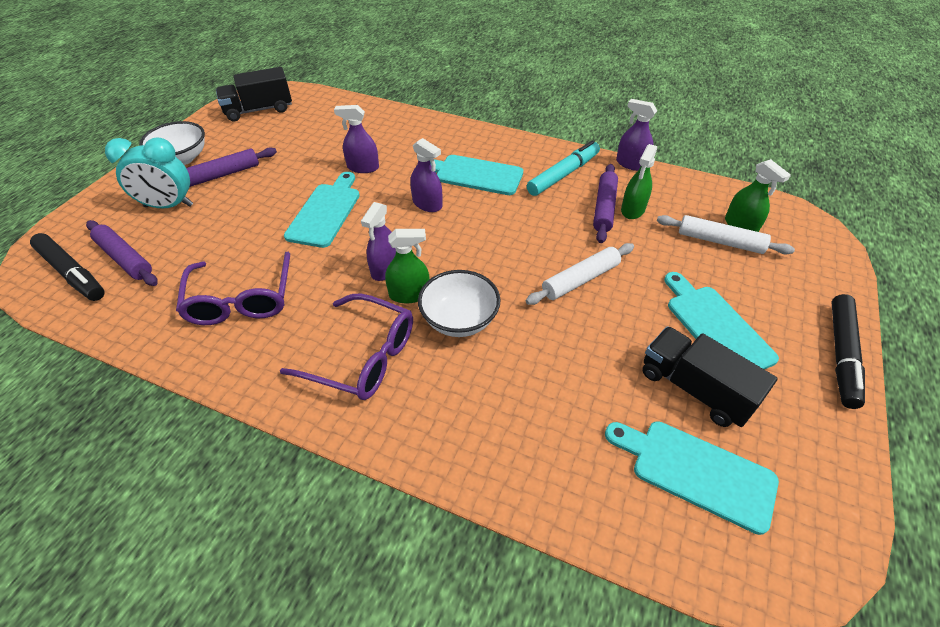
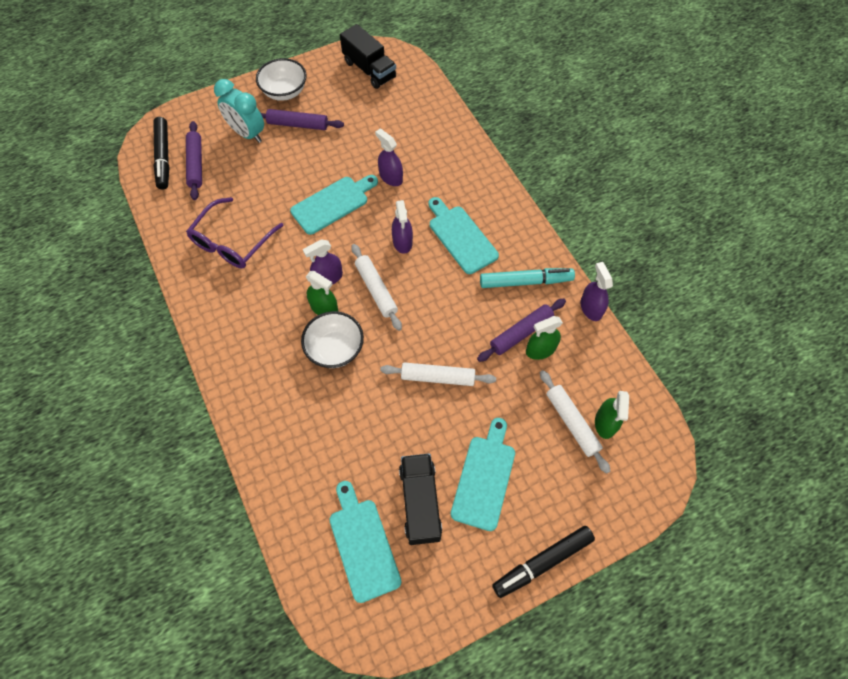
camera: 40 degrees right, 15 degrees up
black truck [216,67,292,121] -> black truck turned 150 degrees counterclockwise [340,24,396,89]
purple glasses [280,294,413,400] -> none
none -> white rolling pin [351,244,402,331]

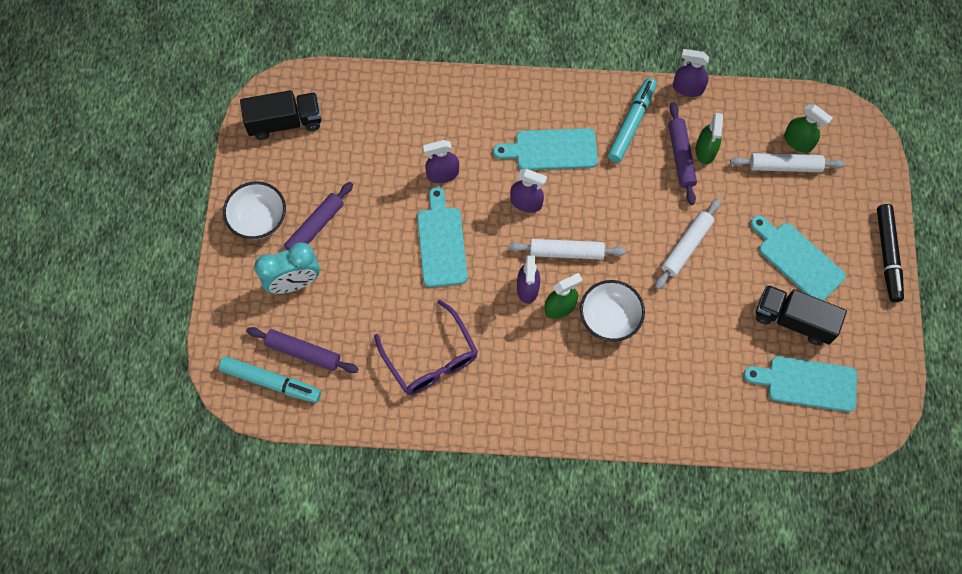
camera: 60 degrees left, 5 degrees up
black marker [153,117,170,190] -> turquoise marker [219,356,321,403]

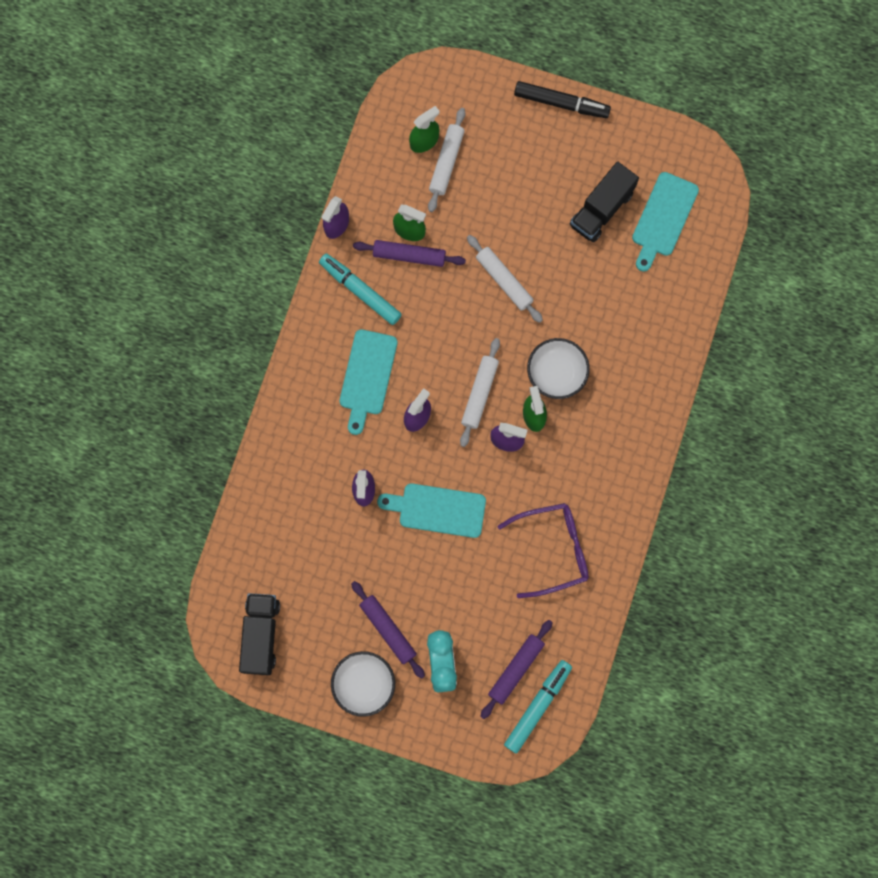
camera: 75 degrees left, 10 degrees up
turquoise cutting board [750,215,846,301] -> none

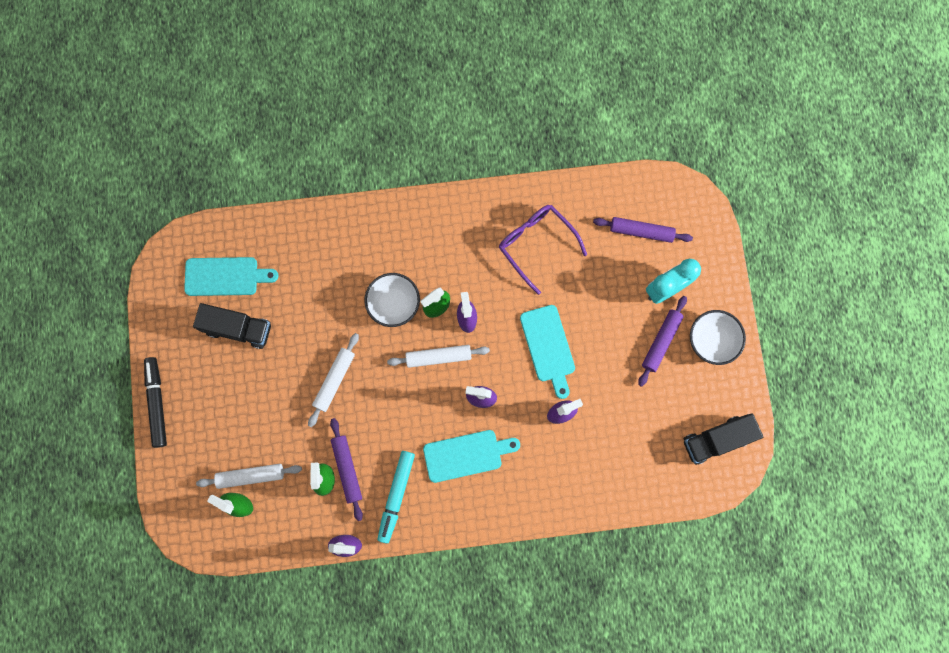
camera: 115 degrees left, 0 degrees up
turquoise marker [504,660,572,754] -> none

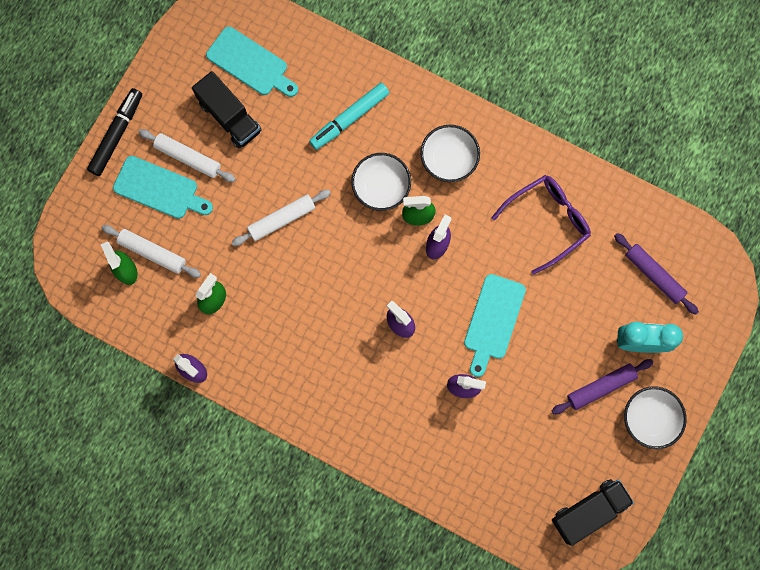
camera: 35 degrees right, 0 degrees up
purple rolling pin [330,418,363,521] -> none
turquoise marker [378,451,415,543] -> turquoise marker moved to [309,83,389,150]
white rolling pin [387,345,490,368] -> white rolling pin moved to [138,129,236,182]
turquoise cutting board [423,430,520,483] -> turquoise cutting board moved to [113,156,213,219]
purple glasses [499,205,587,295] -> purple glasses turned 60 degrees clockwise [491,175,591,275]
black truck [684,413,763,465] -> black truck turned 135 degrees clockwise [552,479,634,546]
none -> white bowl [420,125,480,182]

